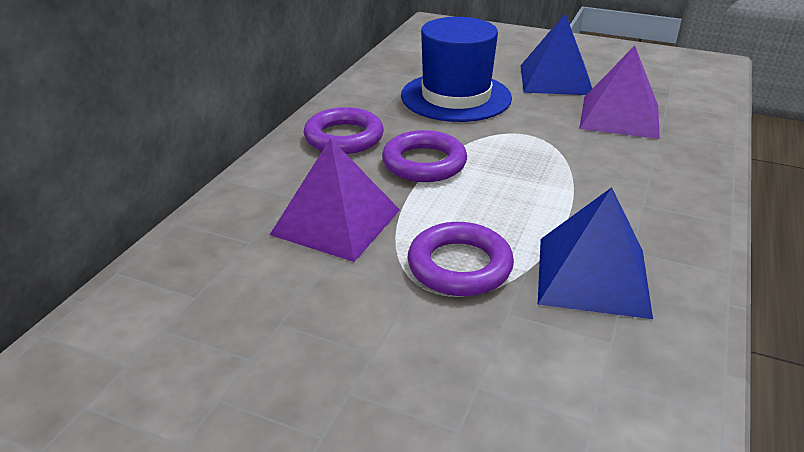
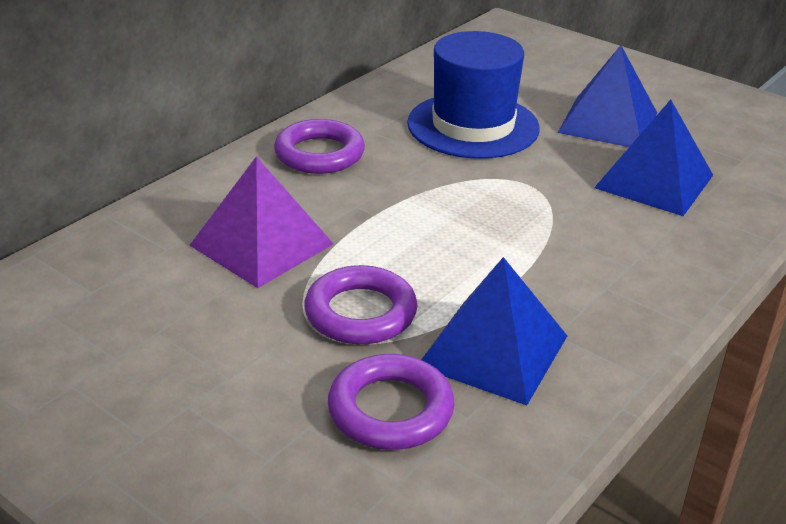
camera: 15 degrees right, 0 degrees up
purple ring [382,130,467,182] -> purple ring moved to [328,354,455,450]
purple pyramid [579,45,660,139] -> blue pyramid [594,99,713,216]

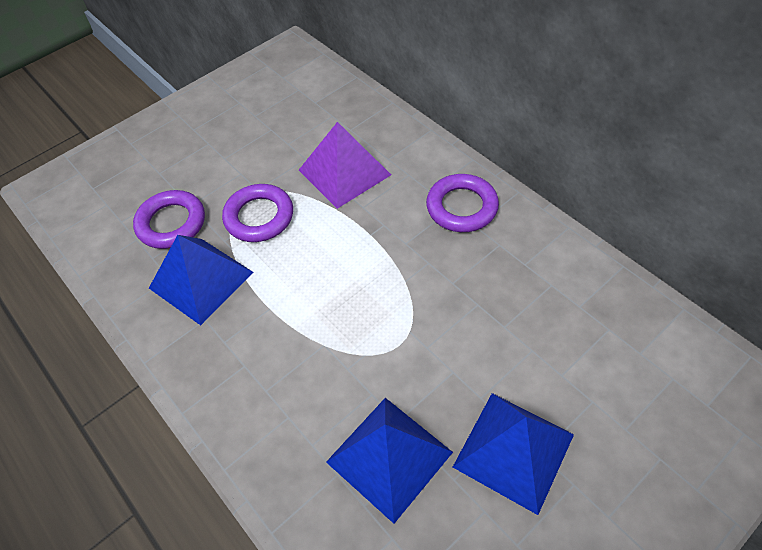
camera: 105 degrees right, 20 degrees up
blue hat [407,31,540,159] -> none

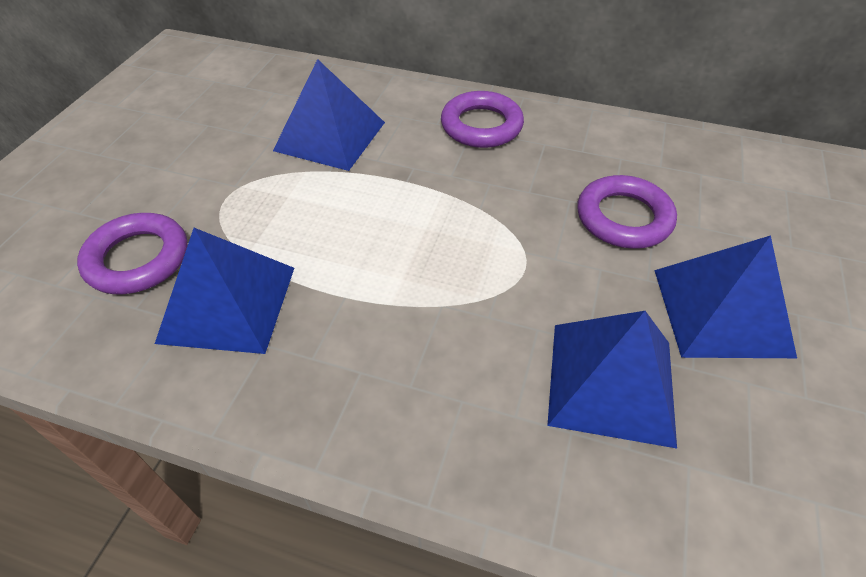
camera: 35 degrees left, 5 degrees down
purple ring [222,184,293,242] -> purple ring moved to [577,175,677,249]
purple pyramid [299,122,391,209] -> blue pyramid [273,59,385,171]

